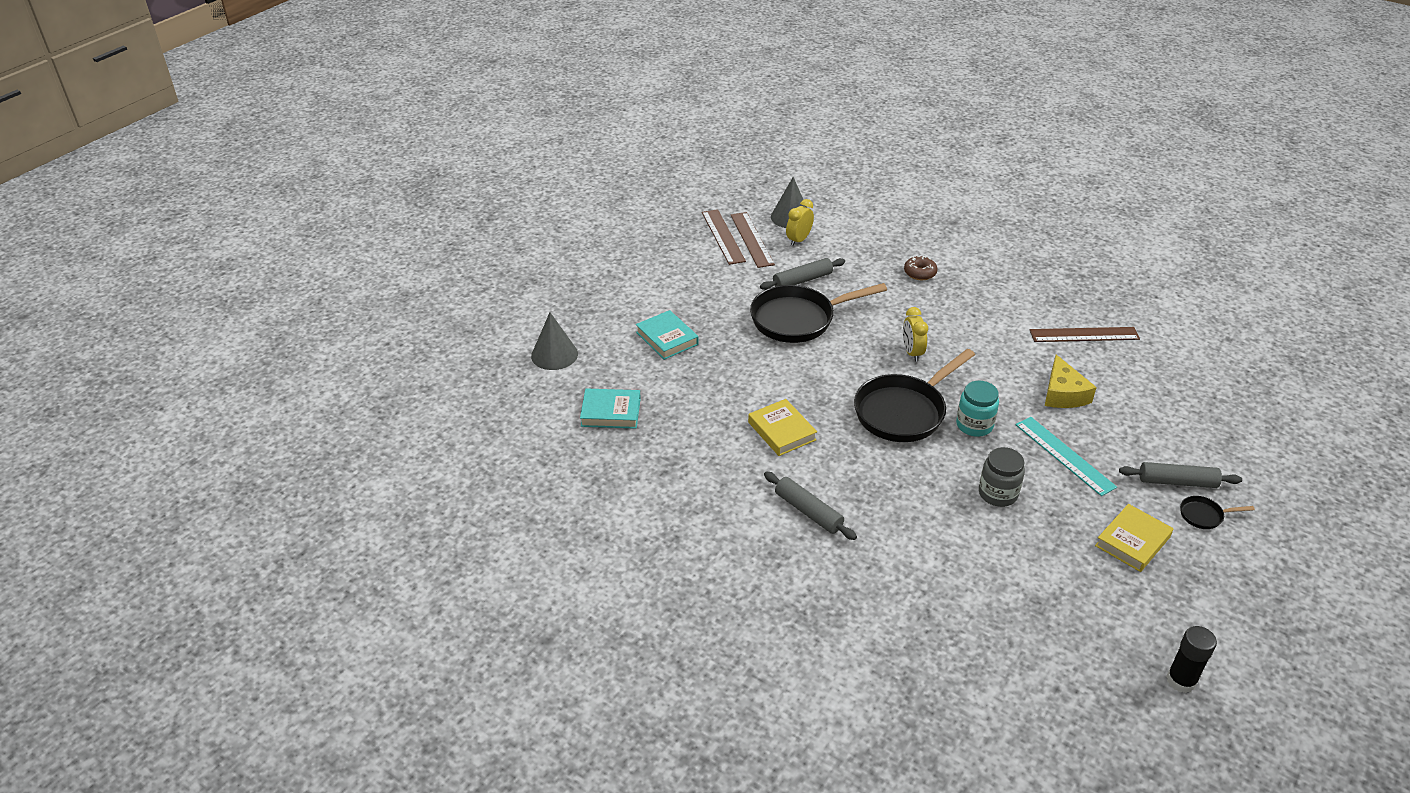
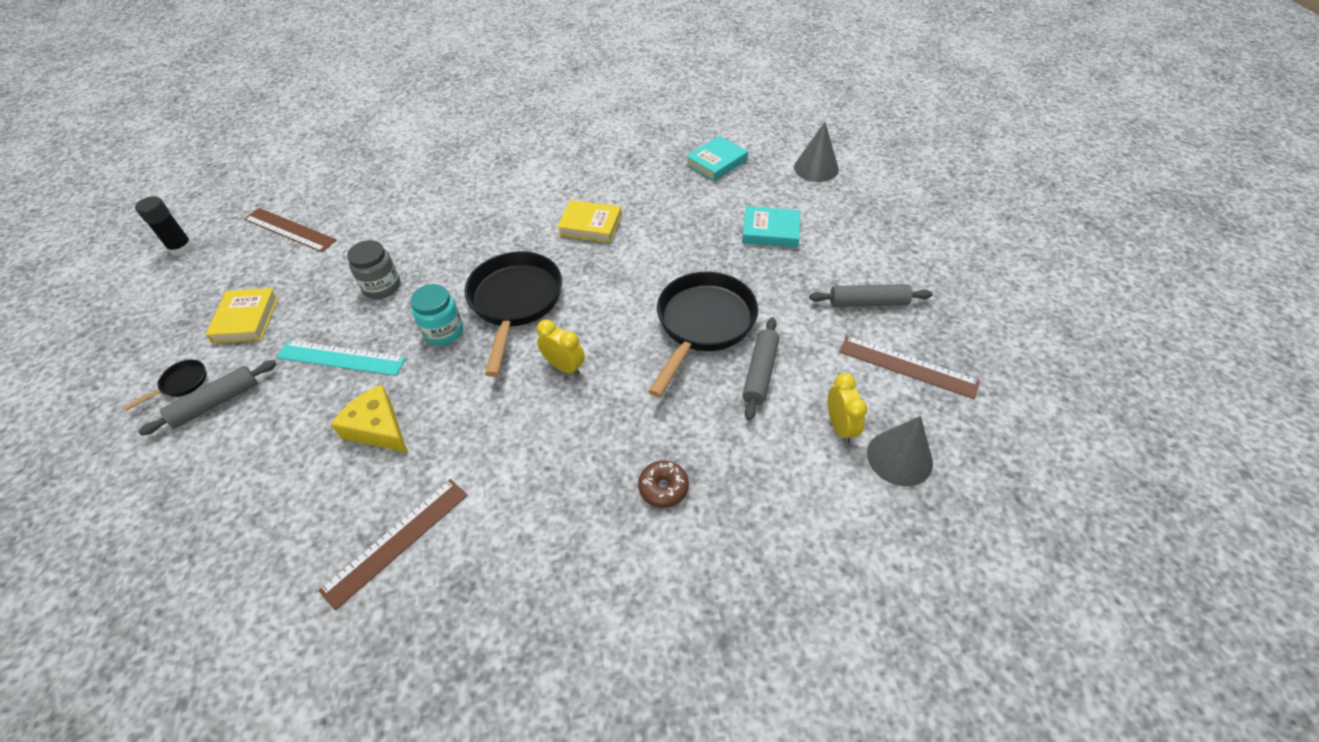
camera: 135 degrees right, 10 degrees up
brown ruler [731,212,775,268] -> brown ruler moved to [244,208,337,252]
grey rolling pin [764,472,857,540] -> grey rolling pin moved to [809,284,933,307]

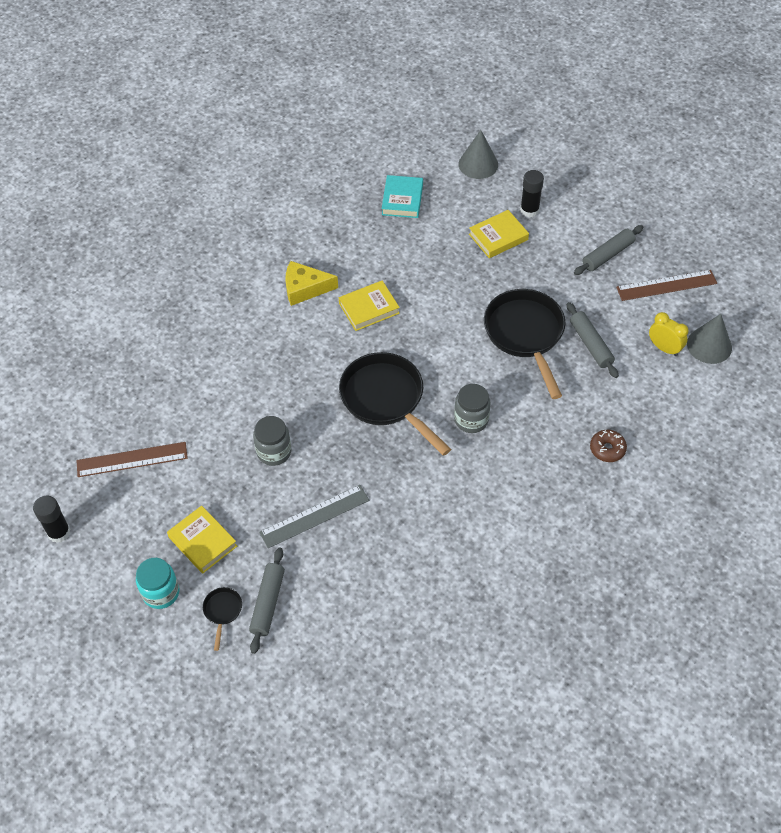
camera: 40 degrees left, 5 degrees up
turquoise ruler [277,340,406,376] -> grey ruler [259,485,369,548]
brown ruler [318,479,468,610] -> none
yellow cheese [330,384,408,453] -> yellow cheese moved to [285,261,338,306]
turquoise jar [410,284,463,346] -> turquoise jar moved to [136,558,179,609]
yellow clock [537,319,585,375] -> grey jar [454,384,491,433]
turquoise book [742,206,800,248] -> yellow book [469,210,529,258]
none -> black glue stick [520,170,544,218]

